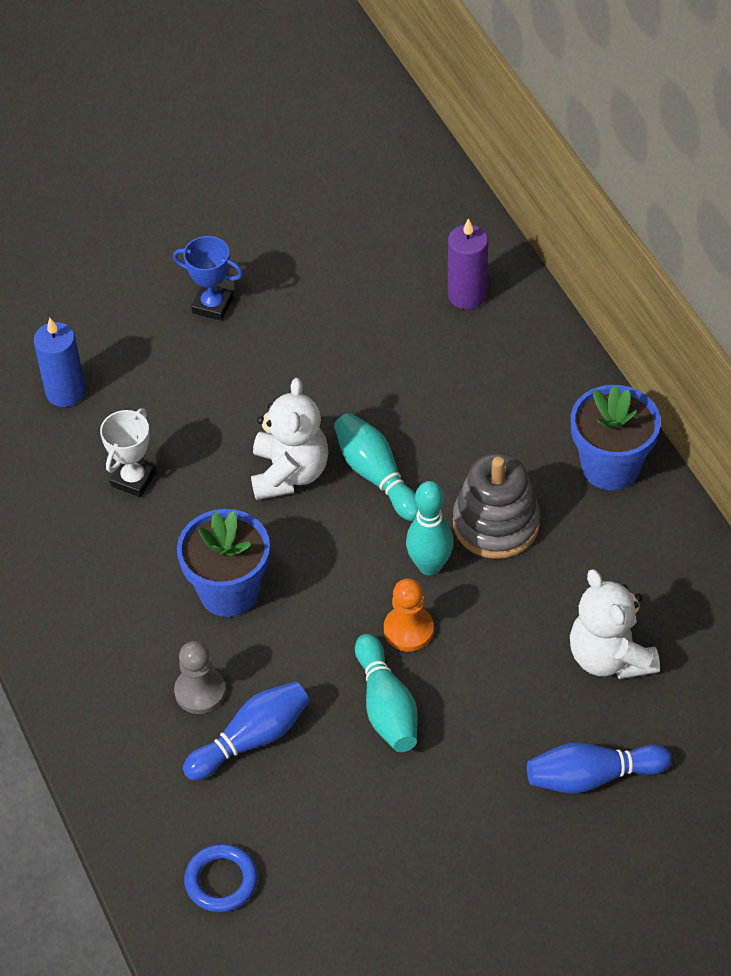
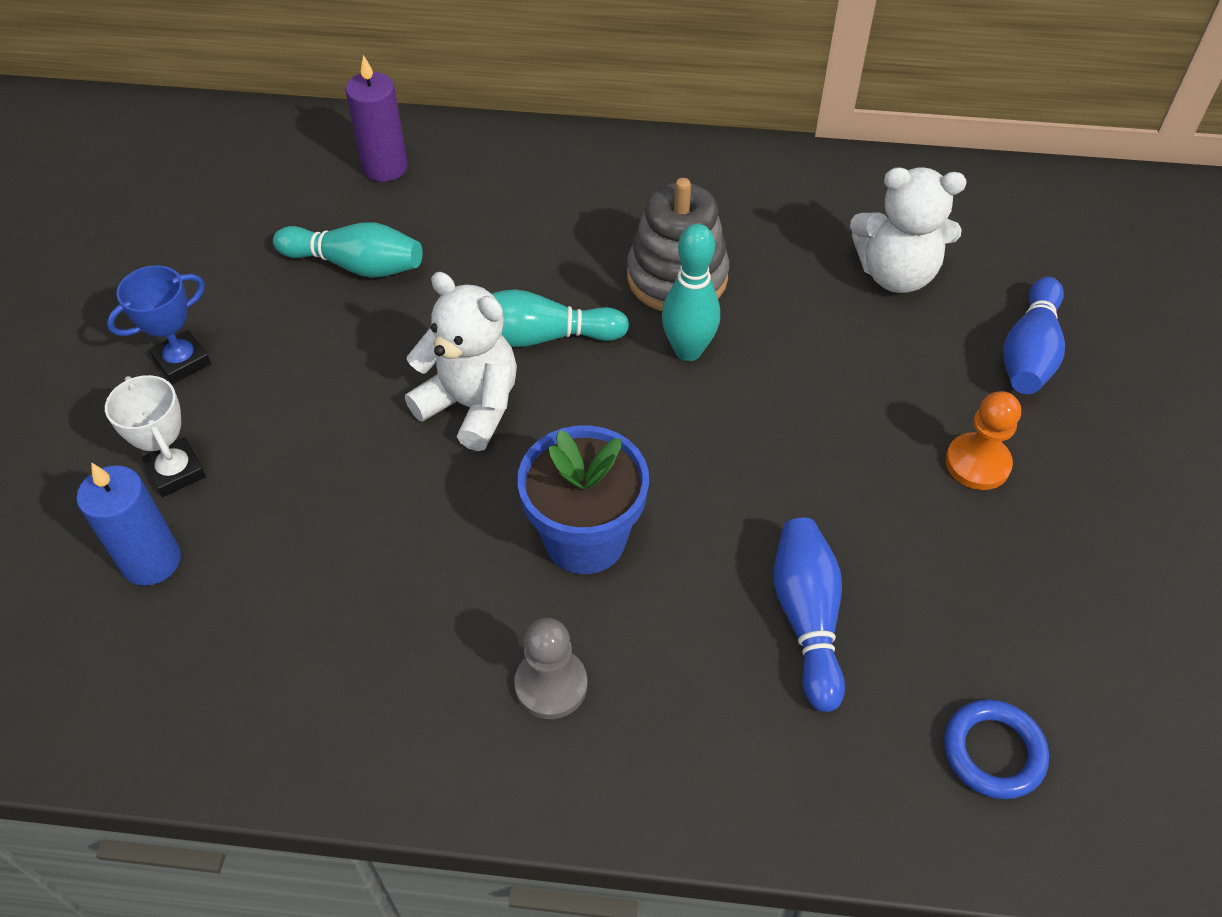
camera: 60 degrees left, 0 degrees up
white trophy [100,408,156,497] -> white trophy moved to [105,375,206,497]
grey pawn [174,641,226,714] -> grey pawn moved to [514,618,587,719]
turquoise bowling pin [355,634,418,752] -> turquoise bowling pin moved to [273,222,423,278]
orange pawn [384,579,434,651] -> orange pawn moved to [945,391,1021,490]
blue flower pot [571,385,661,490] -> none

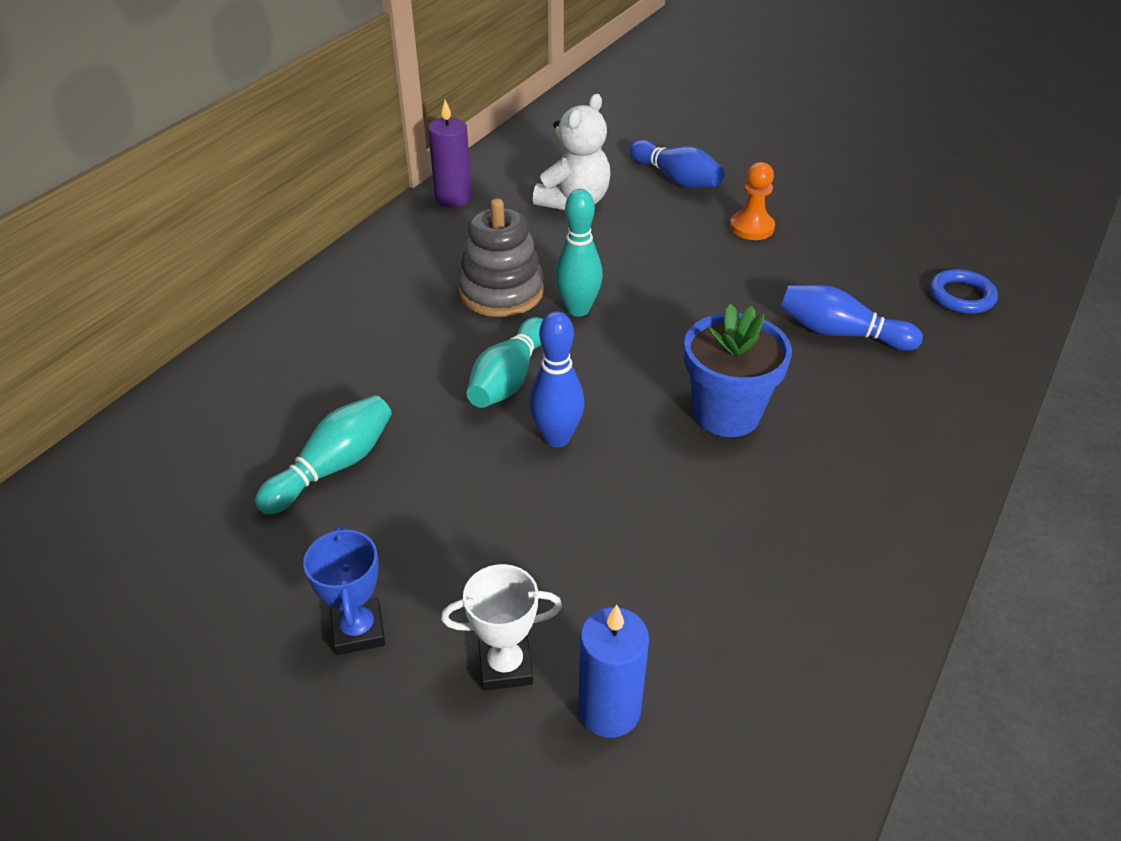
camera: 65 degrees left, 10 degrees down
purple candle [345,55,408,182] -> purple candle moved to [428,100,472,207]
white teddy bear [405,272,517,451] -> blue bowling pin [529,311,585,447]
grey pawn [514,618,587,719] -> none

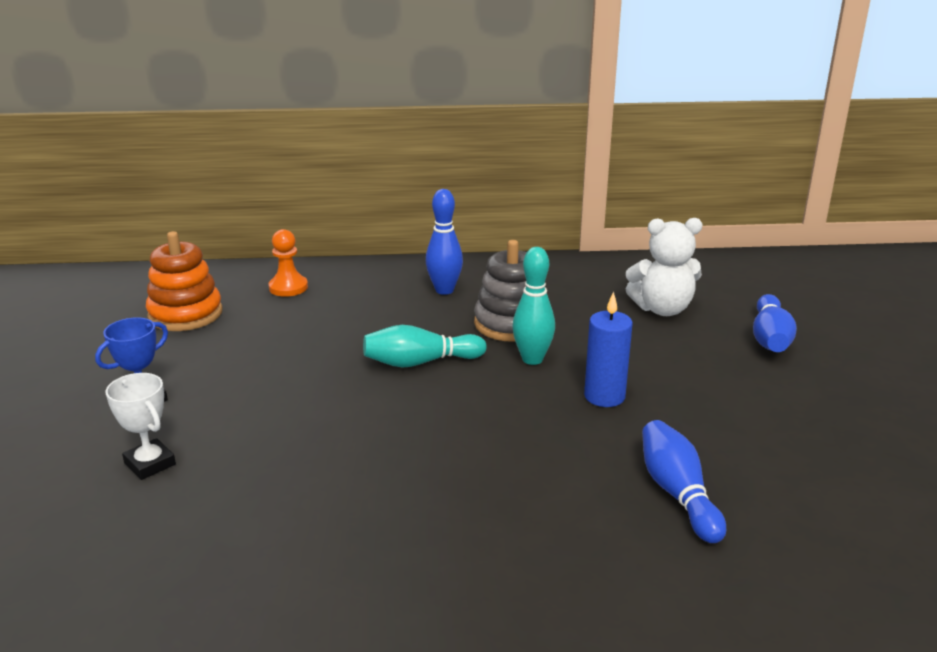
camera: 55 degrees right, 15 degrees down
turquoise bowling pin [255,395,392,515] -> none
purple candle [428,100,472,207] -> none
blue bowling pin [529,311,585,447] -> blue bowling pin moved to [426,189,463,295]
blue candle [578,605,649,738] -> blue candle moved to [584,292,633,407]
blue flower pot [684,304,792,437] -> none
orange pawn [730,162,775,240] -> orange pawn moved to [269,229,308,297]
blue ring [929,269,998,314] -> none
none -> orange stacking toy [146,231,222,331]

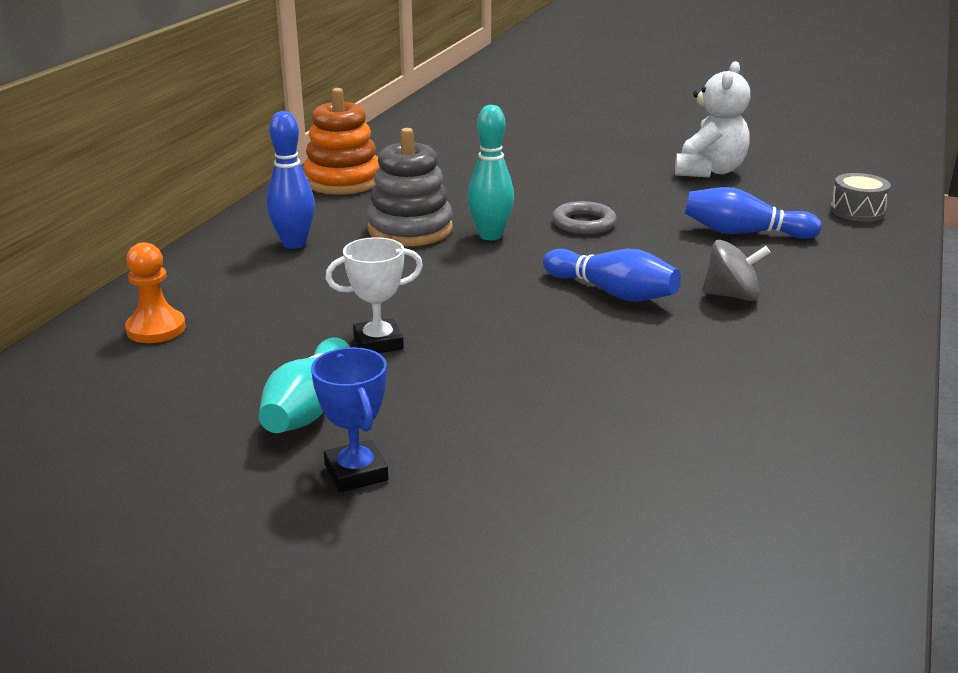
camera: 65 degrees left, 0 degrees up
white trophy [105,373,176,480] -> white trophy moved to [325,237,423,353]
orange stacking toy [146,231,222,331] -> orange stacking toy moved to [303,88,379,195]
turquoise bowling pin [363,325,487,368] -> turquoise bowling pin moved to [259,337,349,433]
blue candle [584,292,633,407] -> grey ring [552,201,617,234]
white teddy bear [626,218,702,316] -> white teddy bear moved to [675,61,750,177]
blue bowling pin [753,294,797,352] -> blue bowling pin moved to [543,249,681,301]
none -> grey spinning top [702,240,770,301]
none -> grey drum [830,173,891,222]

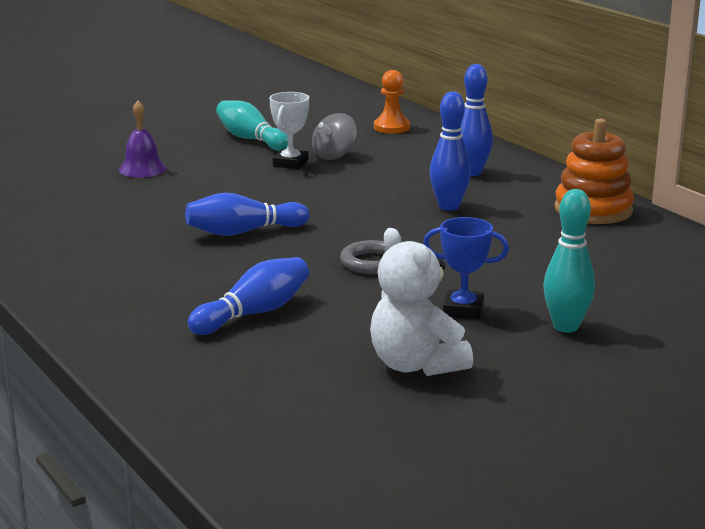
camera: 125 degrees right, 5 degrees down
blue trophy [311,347,388,492] -> blue trophy moved to [423,217,509,319]
grey stacking toy [367,128,453,246] -> blue bowling pin [429,91,471,211]
turquoise bowling pin [468,105,514,240] -> turquoise bowling pin moved to [543,189,595,333]
grey spinning top [702,240,770,301] -> grey spinning top moved to [312,113,357,160]
grey drum [830,173,891,222] -> none
none -> purple bell [119,101,167,178]

